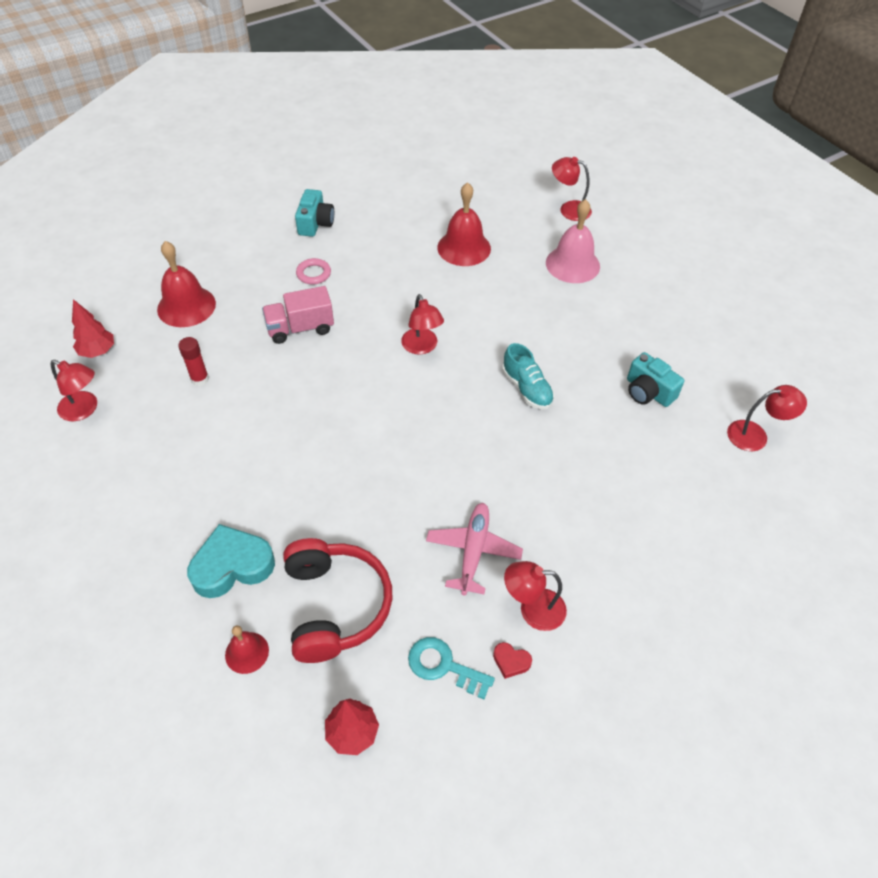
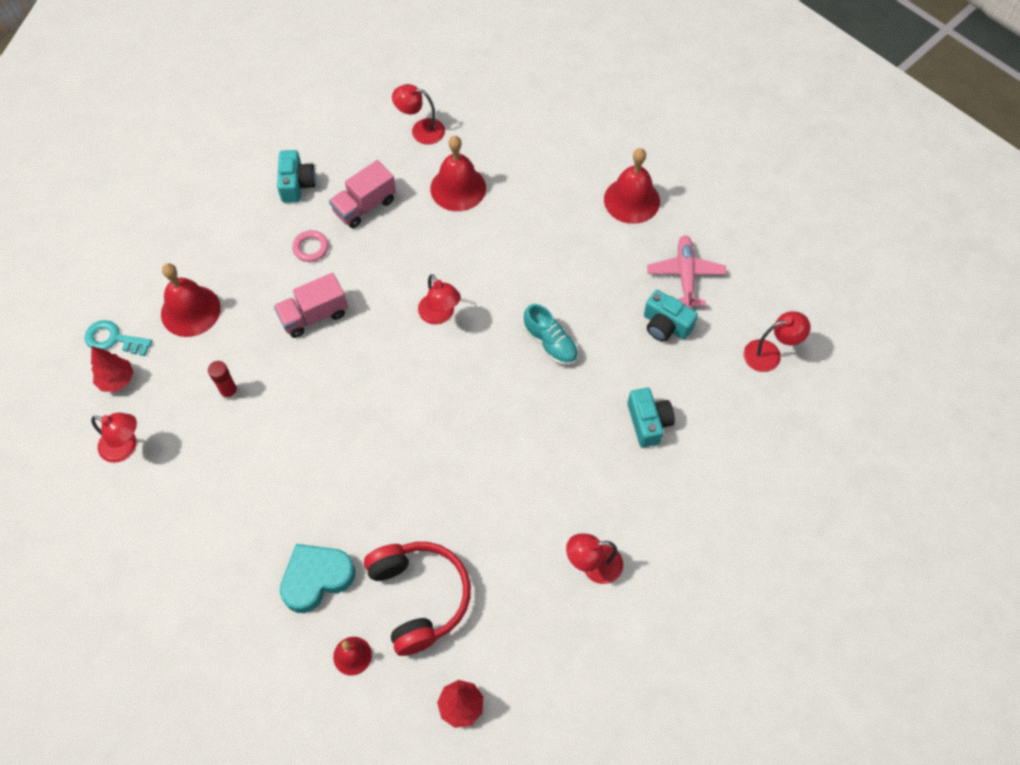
camera: 10 degrees left, 10 degrees up
turquoise key [408,637,495,699] -> turquoise key moved to [85,320,152,356]
pink plane [426,503,523,595] -> pink plane moved to [647,235,727,309]
red heart [493,642,532,679] -> none
pink bell [546,199,600,283] -> none
red lamp [552,157,592,221] -> red lamp moved to [392,84,445,145]
none -> pink truck [329,160,396,228]
none -> red bell [604,148,660,224]
none -> turquoise camera [627,388,675,447]

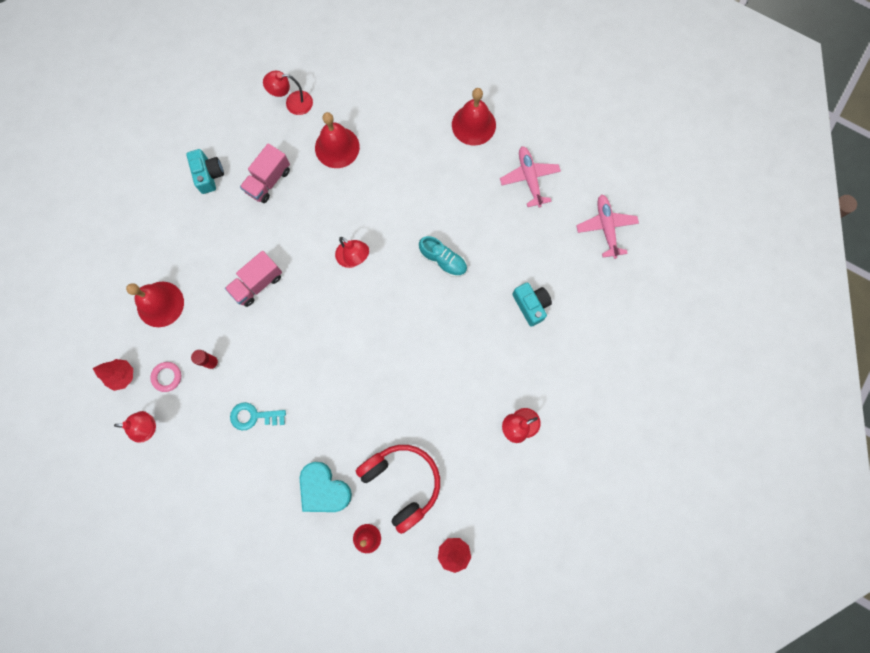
camera: 15 degrees left, 15 degrees up
turquoise key [85,320,152,356] -> turquoise key moved to [230,402,286,430]
turquoise heart [280,544,355,613] -> turquoise heart turned 90 degrees counterclockwise [300,462,352,512]
pink ring [292,230,329,262] -> pink ring moved to [150,362,181,392]
turquoise camera [644,290,698,342] -> none
red lamp [744,311,811,372] -> pink plane [576,194,639,259]

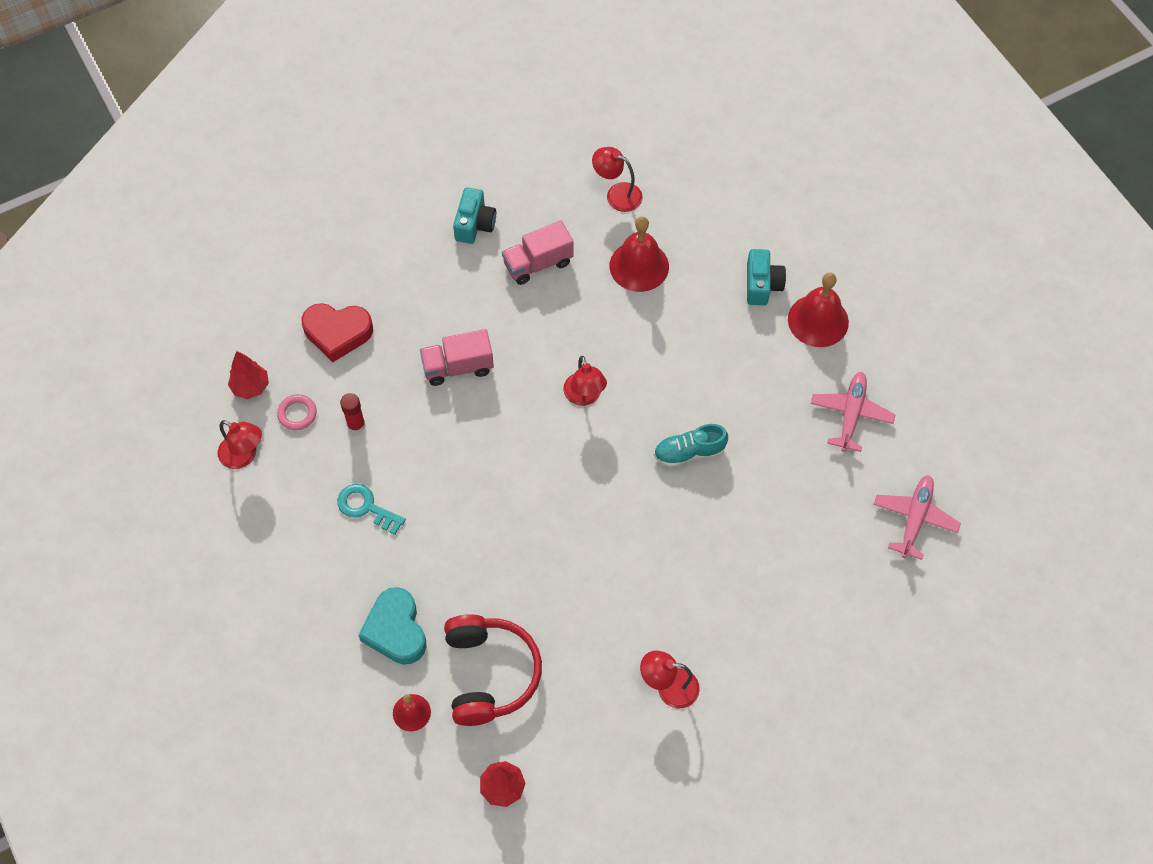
camera: 30 degrees right, 15 degrees down
red bell [126,282,184,327] -> red heart [301,303,373,362]
turquoise shoe [419,236,467,277] -> turquoise shoe turned 105 degrees clockwise [654,424,728,467]
turquoise camera [512,283,552,327] -> turquoise camera moved to [747,249,786,305]

